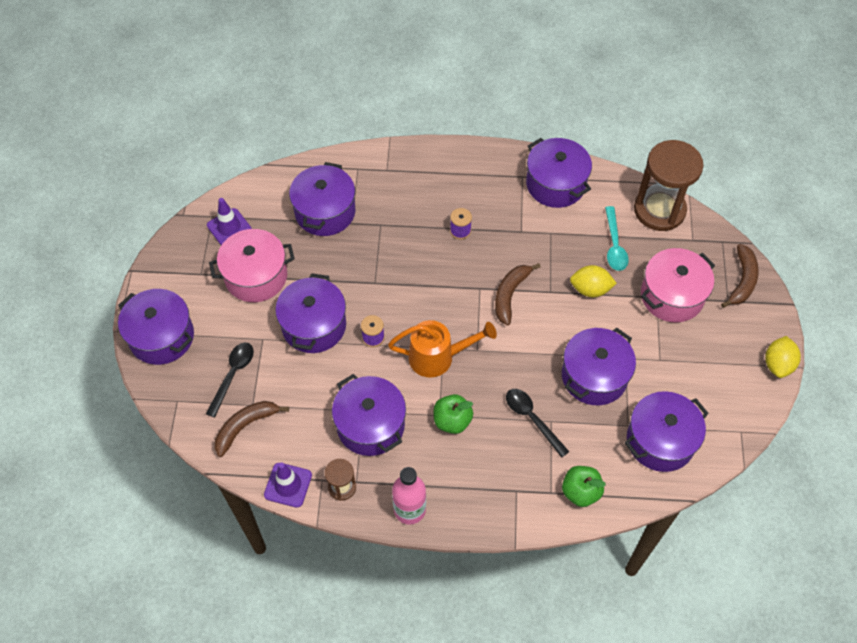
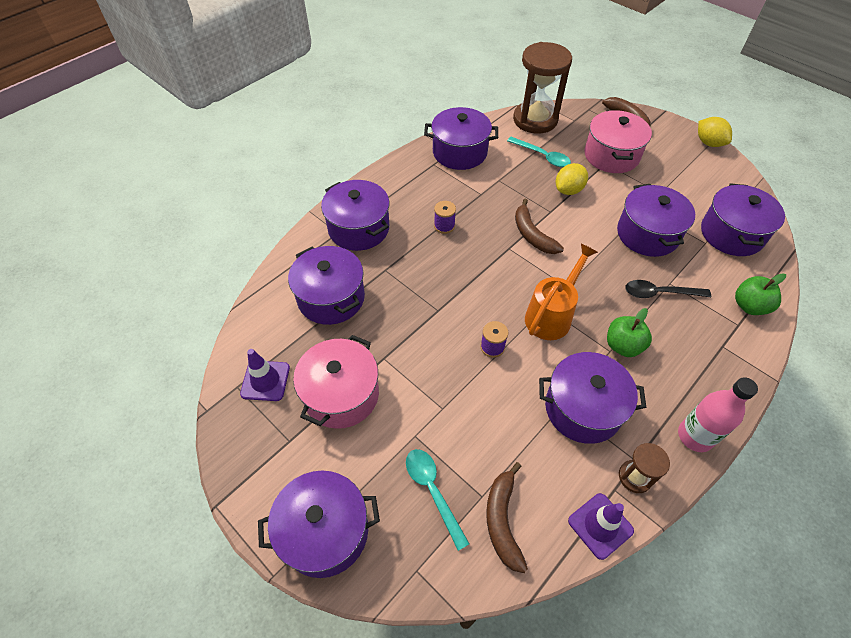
camera: 50 degrees left, 5 degrees down
black spoon [206,343,254,417] -> turquoise spoon [406,449,469,551]
purple pot [275,273,346,353] -> purple pot moved to [321,180,389,251]

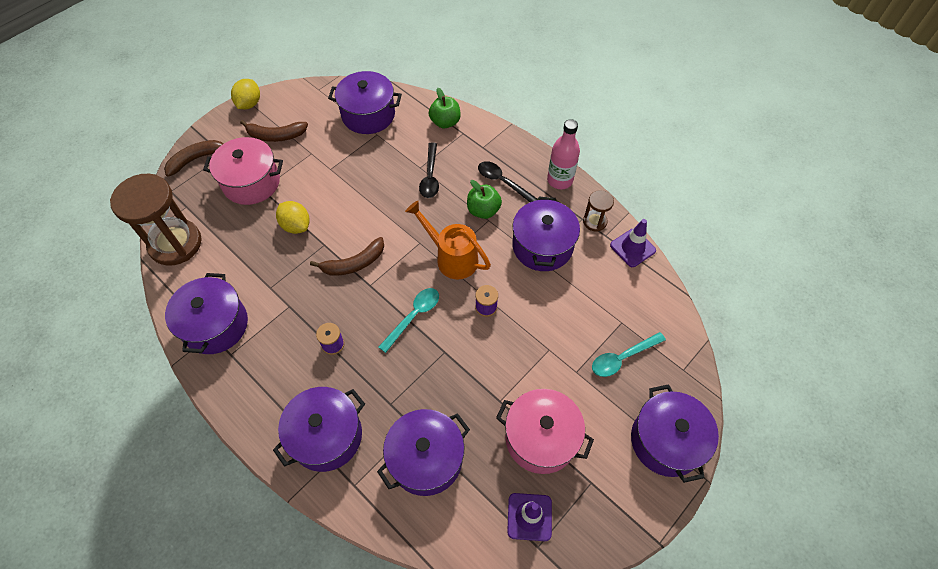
camera: 90 degrees left, 5 degrees up
brown banana [486,462,528,573] -> brown banana moved to [240,120,308,142]
turquoise spoon [507,137,571,167] -> turquoise spoon moved to [379,288,439,353]
purple pot [617,184,695,257] -> none
yellow lemon [698,117,732,147] -> yellow lemon turned 45 degrees counterclockwise [231,79,260,109]
none -> black spoon [478,161,538,202]

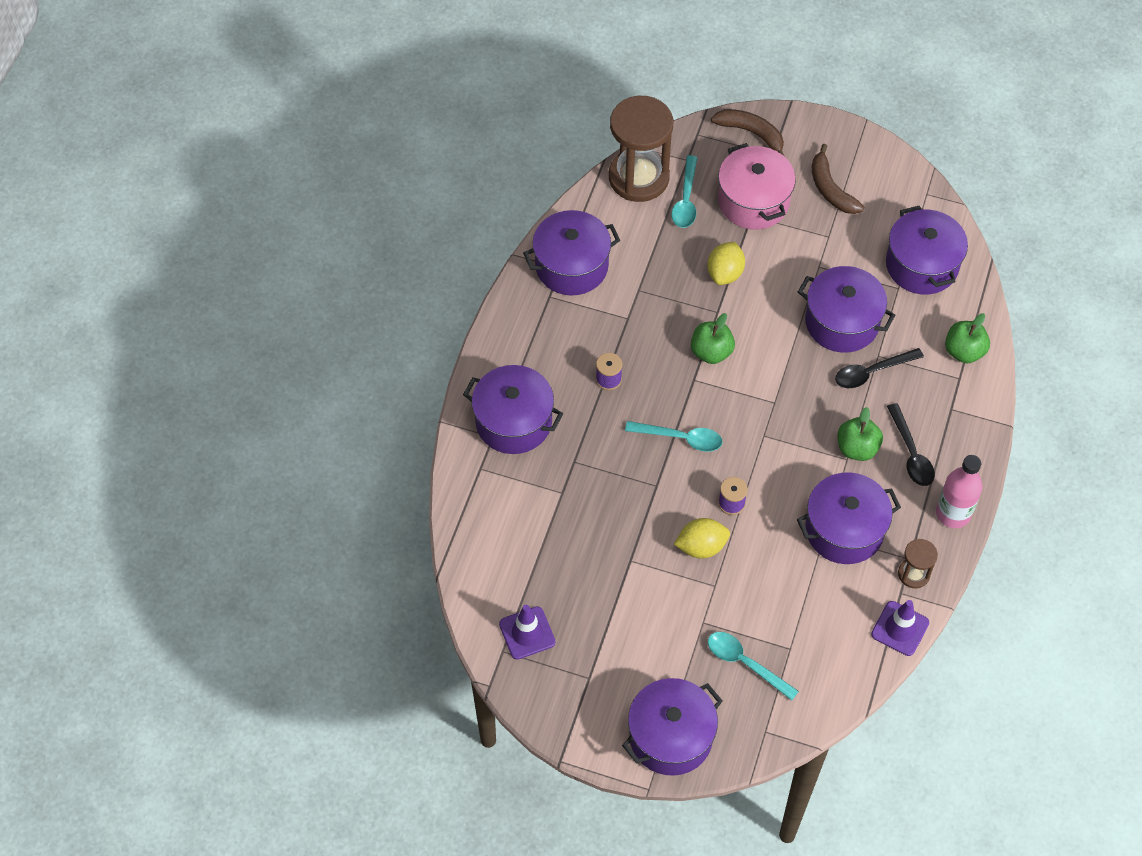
camera: 65 degrees right, 0 degrees up
yellow lemon [231,79,260,109] -> yellow lemon moved to [674,518,730,558]
brown banana [310,237,384,276] -> green apple [691,313,735,364]
purple pot [377,409,470,496] -> purple pot moved to [798,266,895,353]
orange watering can [405,201,491,280] -> none
black spoon [478,161,538,202] -> black spoon turned 150 degrees clockwise [887,403,935,486]
pink pot [496,389,594,474] -> none
none -> turquoise spoon [672,155,698,228]

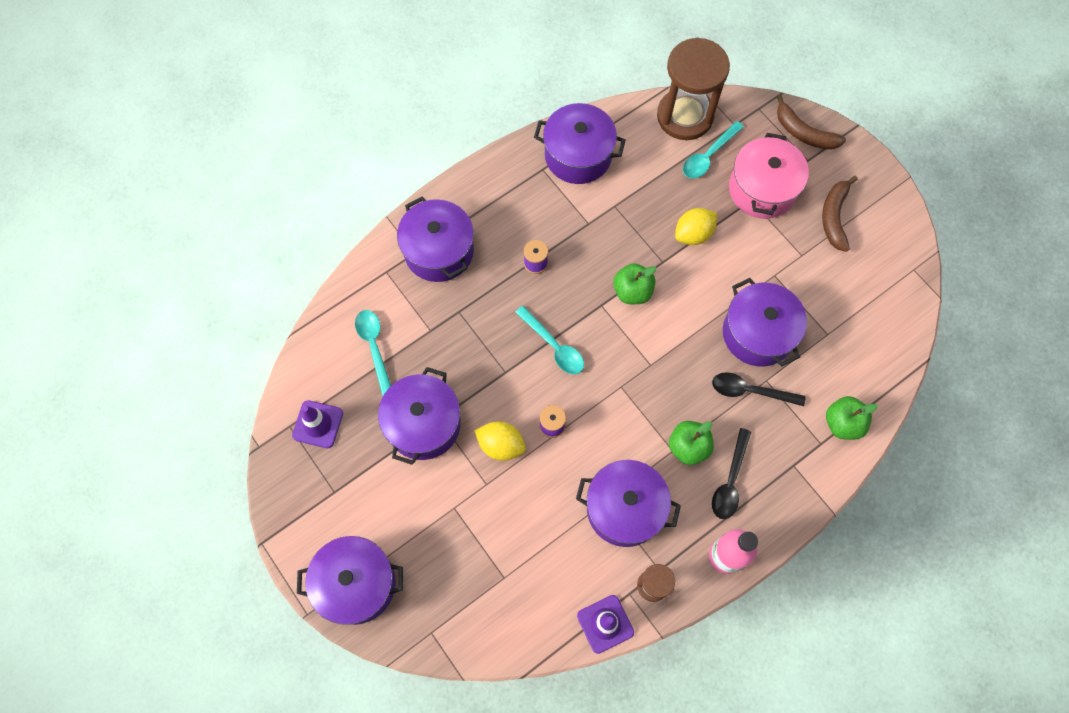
camera: 35 degrees right, 10 degrees up
turquoise spoon [708,632,799,701] -> turquoise spoon moved to [355,310,391,396]
brown banana [711,109,785,157] -> brown banana turned 150 degrees clockwise [777,94,846,150]
purple pot [886,206,968,294] -> purple pot moved to [378,367,461,465]

